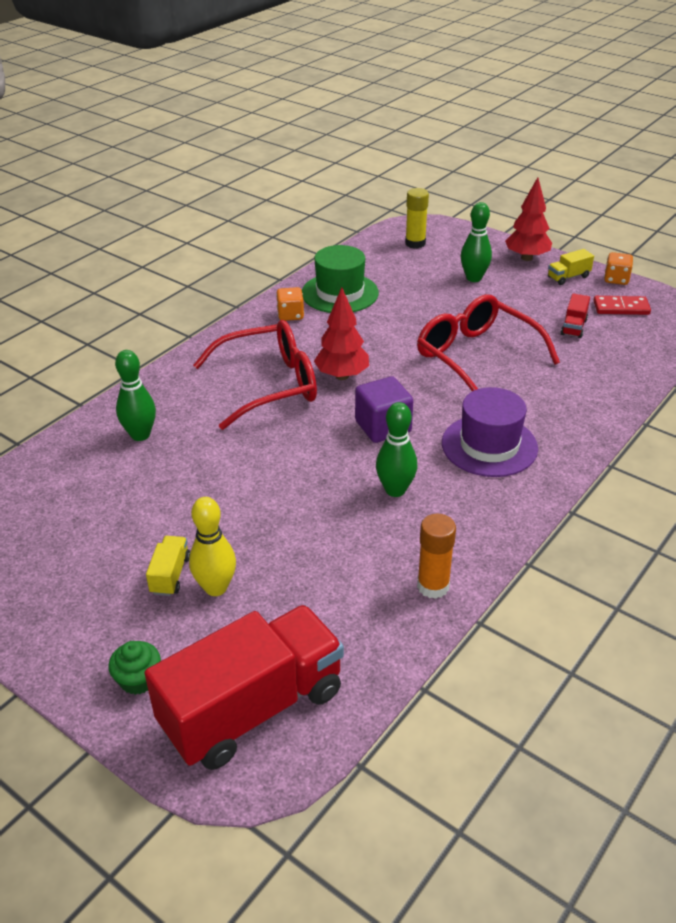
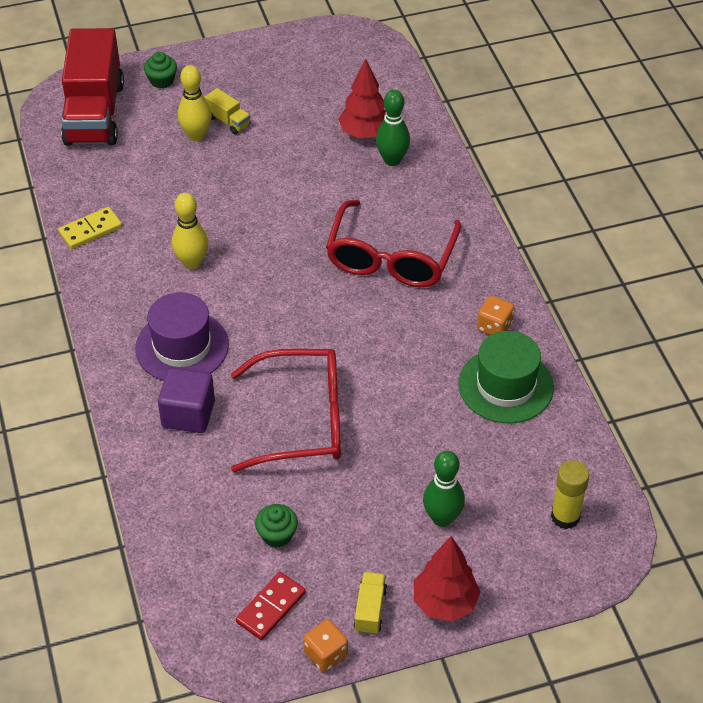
camera: 125 degrees right, 10 degrees up
red tree [314,287,369,380] -> red tree moved to [338,58,386,138]
purple cube [355,376,413,443] -> purple cube moved to [158,367,215,433]
green bowling pin [376,402,418,497] -> yellow bowling pin [172,193,208,270]
orange glue stick [417,514,456,599] -> yellow domino [58,207,122,249]
red truck [561,293,590,338] -> green cupcake [255,504,298,548]

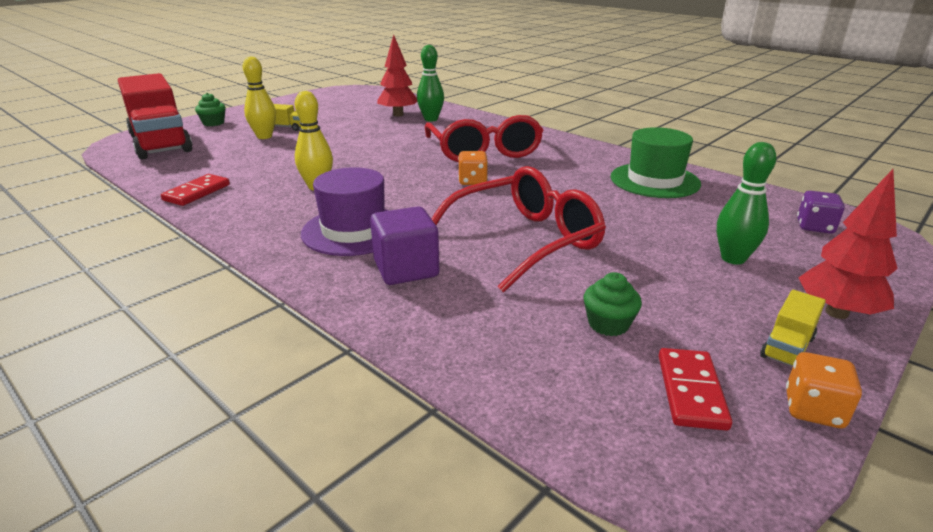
camera: 30 degrees left, 20 degrees down
yellow domino [58,207,122,249] -> red domino [161,174,230,206]
yellow truck [353,572,387,635] -> yellow truck turned 120 degrees counterclockwise [760,290,826,366]
orange dice [477,296,515,335] -> orange dice moved to [458,151,488,185]
yellow glue stick [551,460,589,529] -> purple dice [797,191,845,234]

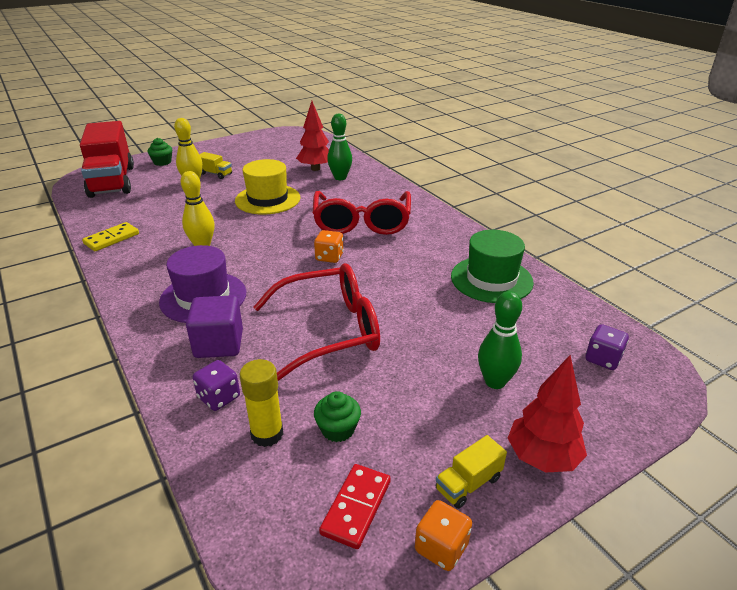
camera: 15 degrees right, 5 degrees up
red domino [161,174,230,206] -> yellow domino [82,222,139,251]
none -> purple dice [193,360,240,411]
none -> yellow hat [235,159,300,215]
none -> yellow glue stick [239,359,284,447]

